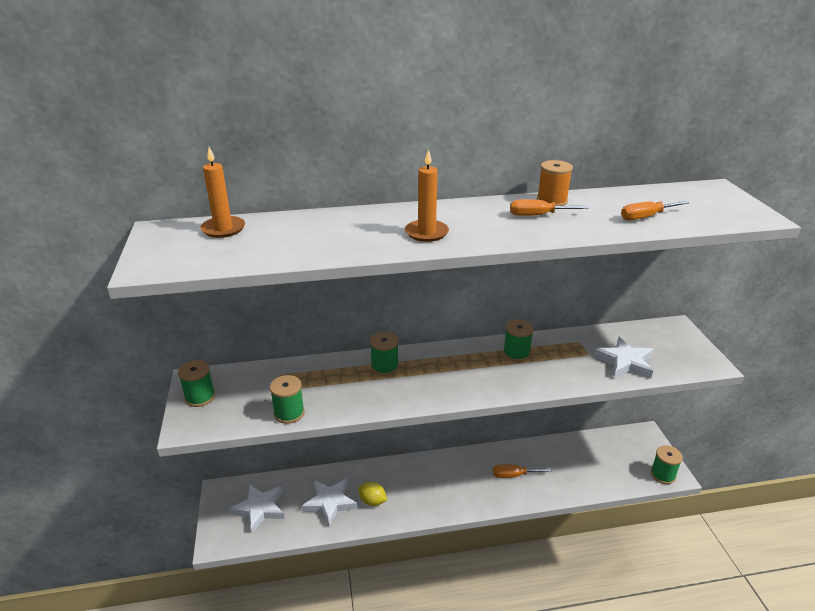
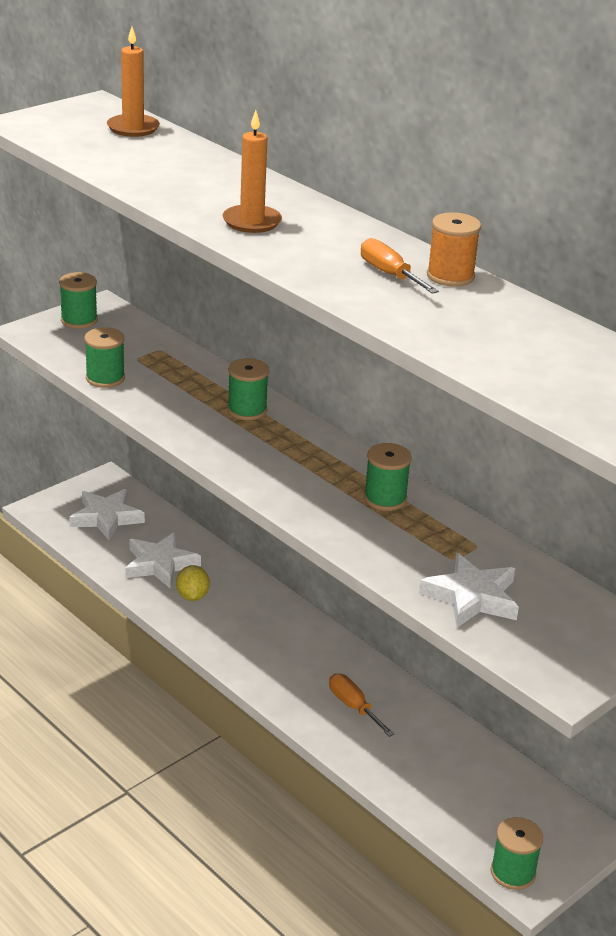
camera: 55 degrees right, 0 degrees up
orange screwdriver [621,201,689,220] -> none

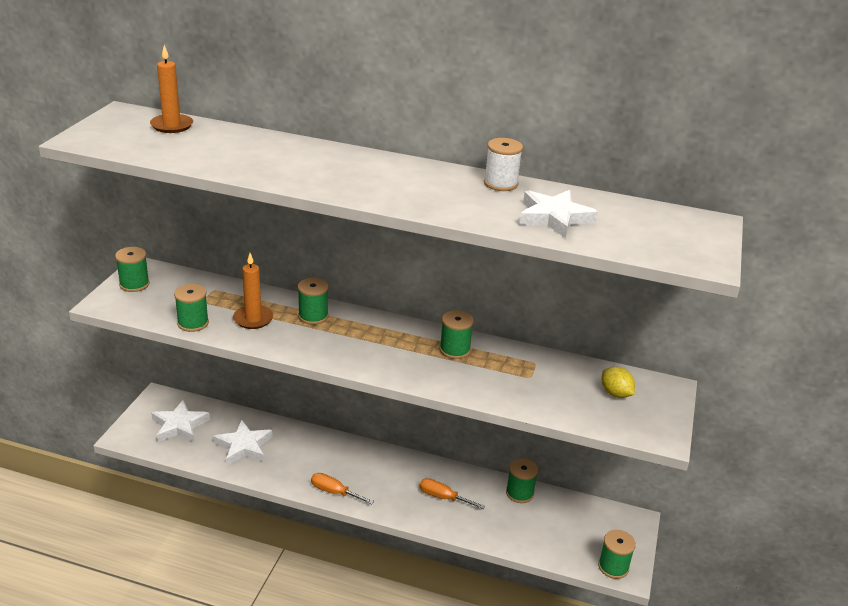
camera: 30 degrees left, 0 degrees up
yellow lemon [176,565,210,601] -> yellow lemon moved to [602,367,635,398]
orange candle [223,110,282,233] -> orange candle moved to [233,253,273,329]
orange screwdriver [361,238,439,294] -> orange screwdriver moved to [311,473,374,504]
white star [419,553,519,627] -> white star moved to [519,190,598,238]
orange spool [427,212,481,287] -> white spool [484,138,523,191]
none -> green spool [506,458,538,503]

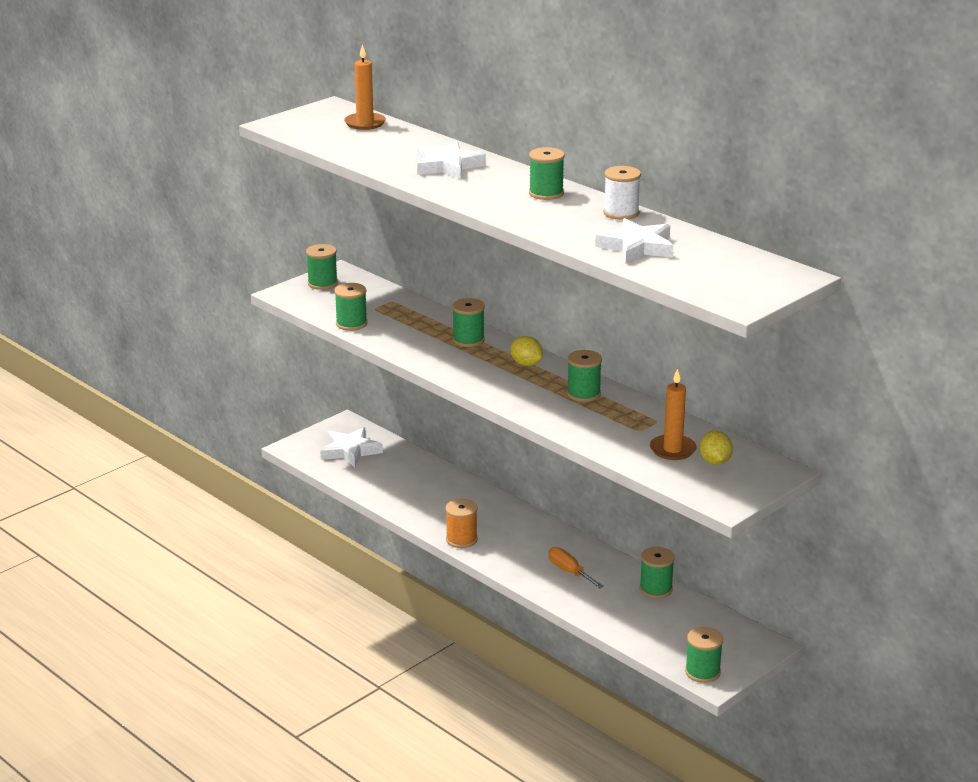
camera: 30 degrees right, 5 degrees down
white star [213,420,273,465] -> white star moved to [417,141,486,179]
orange candle [233,253,273,329] -> orange candle moved to [650,369,697,460]
orange screwdriver [311,473,374,504] -> orange spool [445,499,478,548]
none -> yellow lemon [511,336,543,366]
none -> green spool [529,147,565,200]

